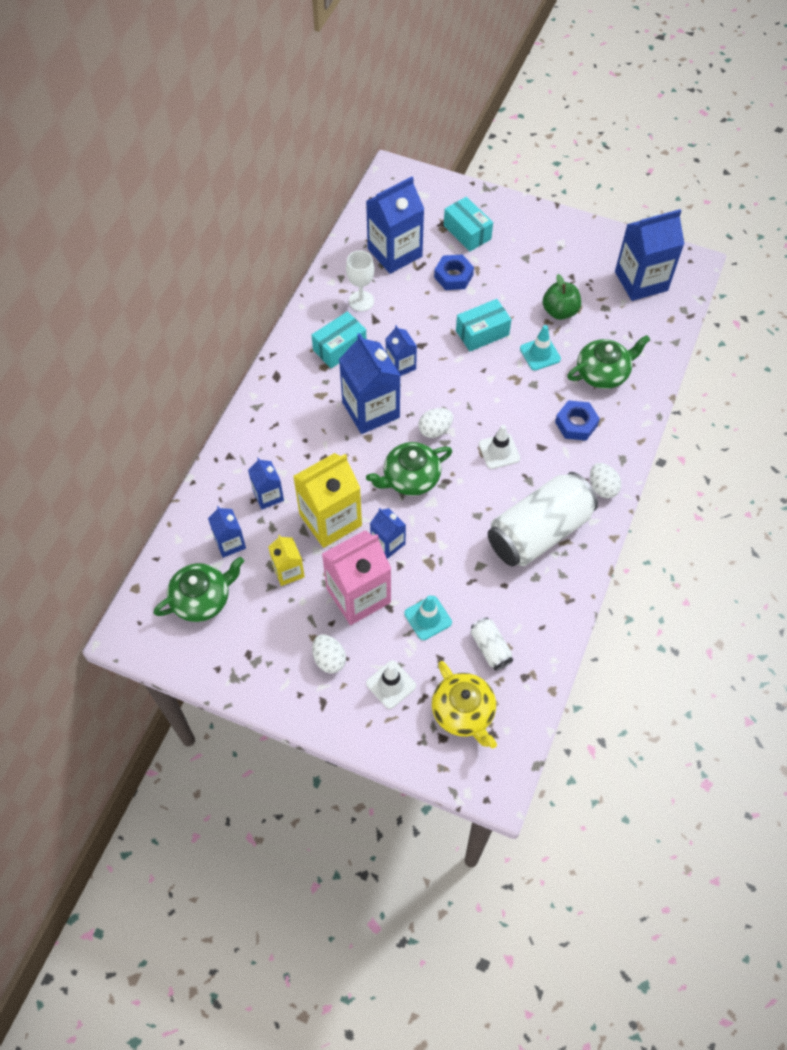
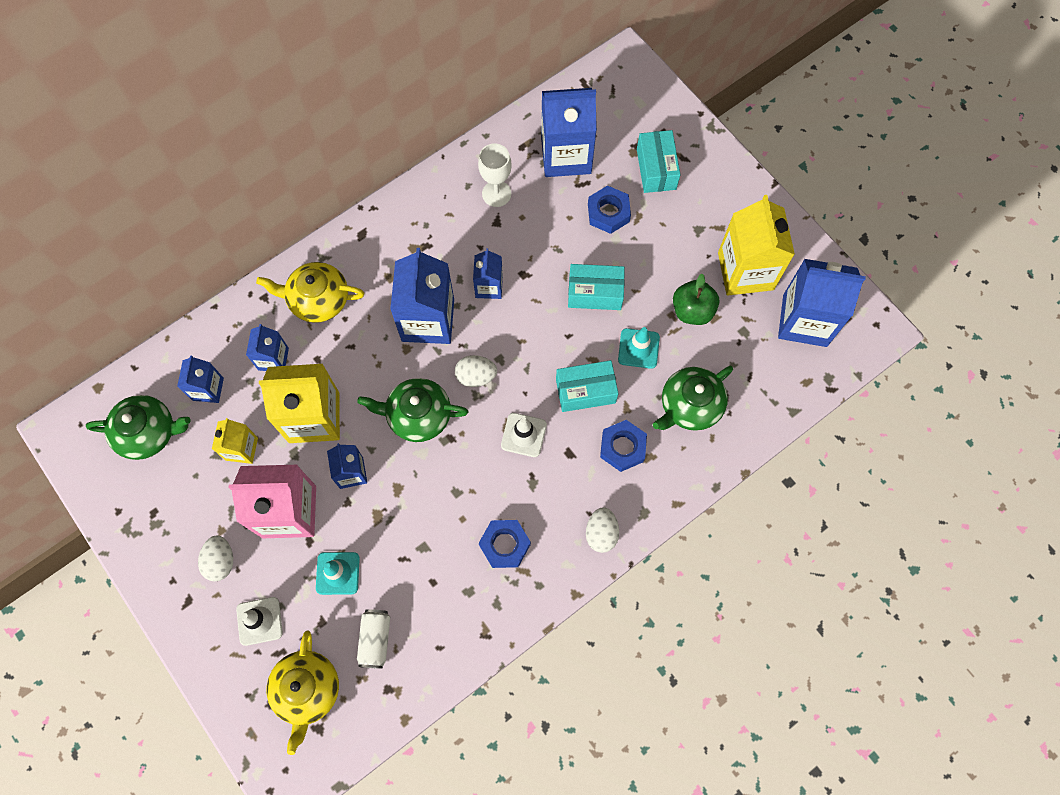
camera: 30 degrees right, 10 degrees up
turquoise box [312,311,366,368] -> turquoise box moved to [556,360,619,412]
white can [488,472,598,567] -> blue nut [479,520,531,568]
green teapot [567,335,650,389] -> green teapot turned 135 degrees clockwise [653,366,733,431]
none -> yellow teapot [256,262,364,323]
none -> yellow carton [718,195,795,296]

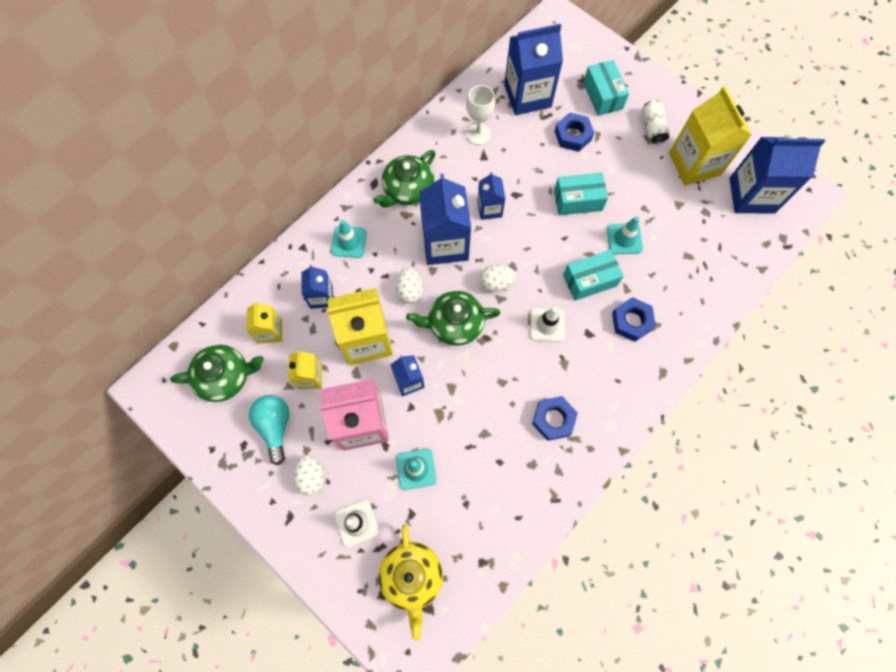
camera: 10 degrees left, 0 degrees up
blue carton [177,355,224,403] -> yellow carton [247,302,282,343]
yellow teapot [256,262,364,323] -> turquoise traffic cone [331,219,367,258]
white can [357,609,390,669] -> white can moved to [642,100,670,144]
white egg [586,507,619,553] -> white egg moved to [396,267,423,304]
green teapot [653,366,733,431] -> green teapot moved to [373,150,436,207]
green apple [673,274,719,325] -> none
none -> turquoise light bulb [249,395,289,465]

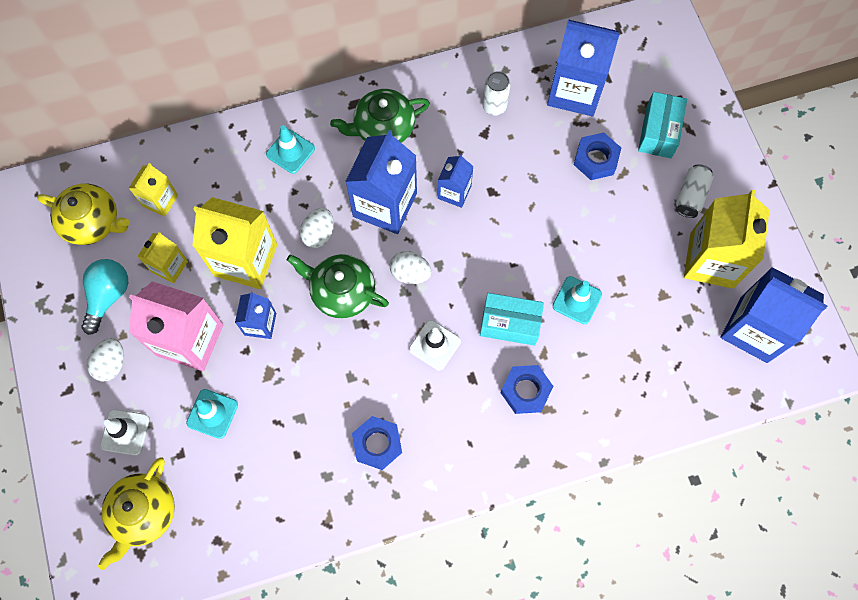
camera: 30 degrees right, 0 degrees up
green teapot [170,345,264,402] -> yellow teapot [37,184,130,245]
blue carton [301,265,333,309] -> none
white goblet [466,85,495,145] -> white can [483,71,511,115]
turquoise box [554,172,608,216] -> none

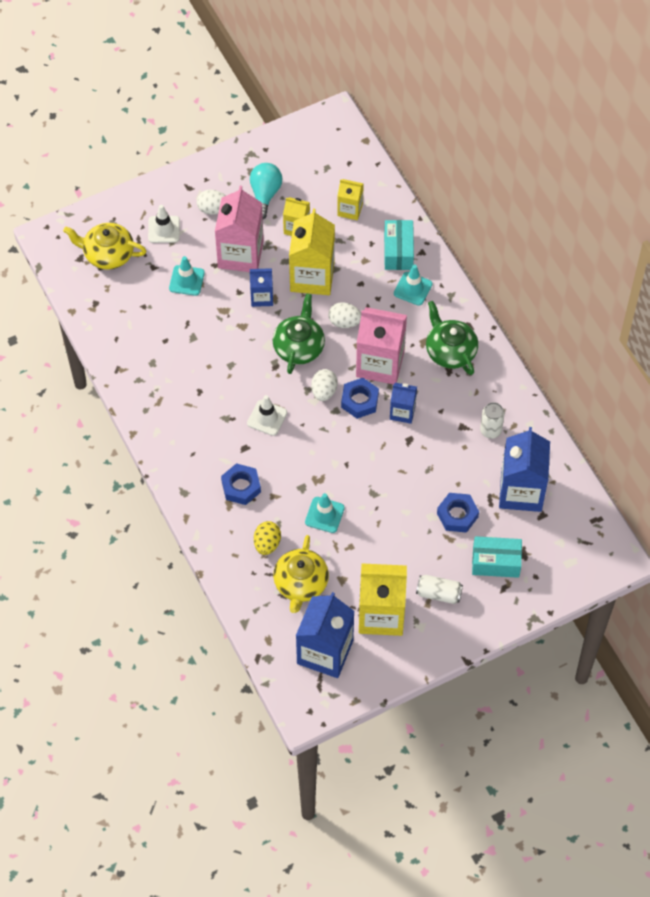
camera: 80 degrees right, 10 degrees down
yellow teapot [37,184,130,245] -> yellow teapot moved to [273,535,329,613]
turquoise light bulb [81,259,128,335] -> turquoise light bulb turned 90 degrees counterclockwise [250,163,282,219]
blue carton [345,130,417,234] -> pink carton [356,307,407,385]
blue nut [352,416,402,470] -> blue nut moved to [341,378,379,419]
turquoise box [480,293,544,346] -> turquoise box moved to [384,220,414,270]
none -> yellow egg [254,521,281,555]

